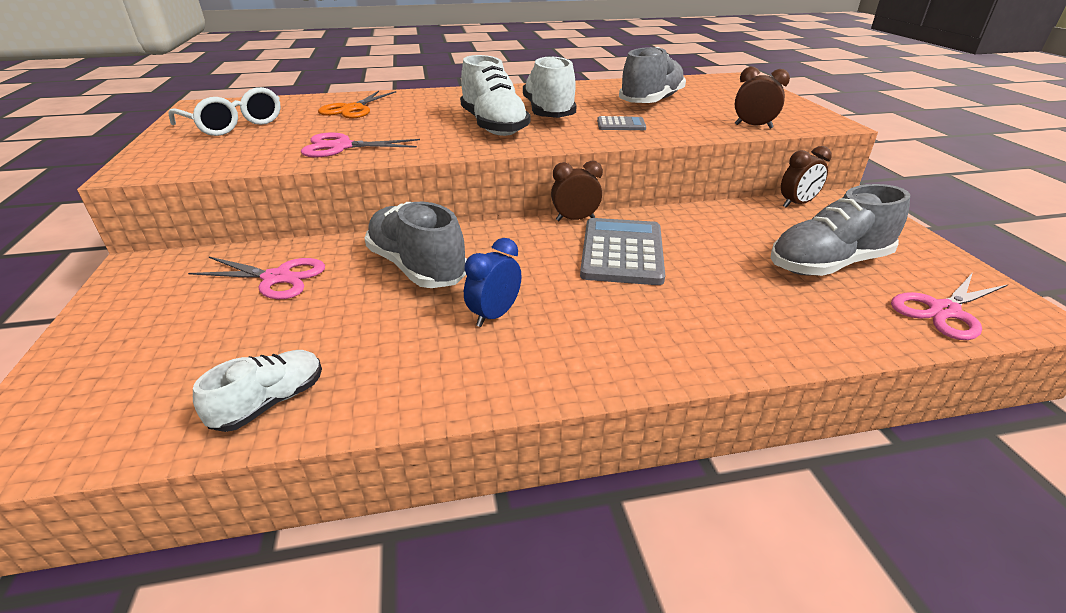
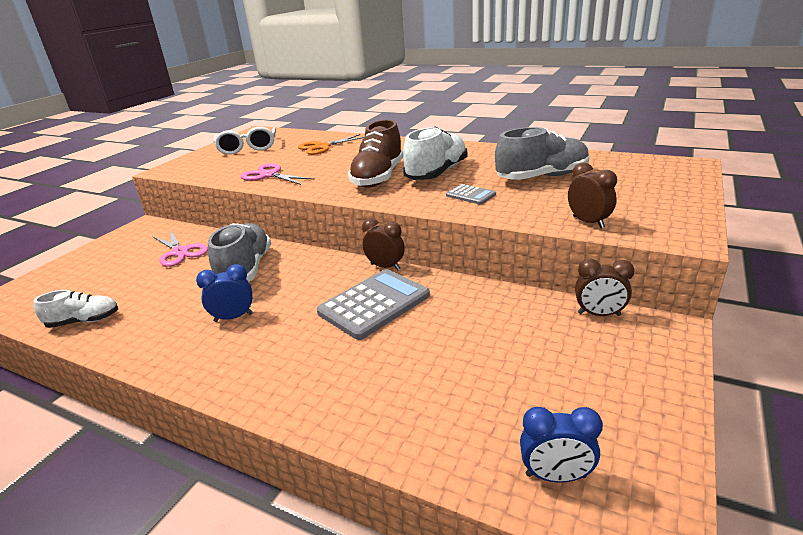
camera: 40 degrees right, 5 degrees down
white shoe [460,55,530,136] -> brown shoe [348,119,403,188]
grey shoe [771,184,910,276] -> none
pink scissors [891,274,1008,340] -> blue clock [520,407,603,483]

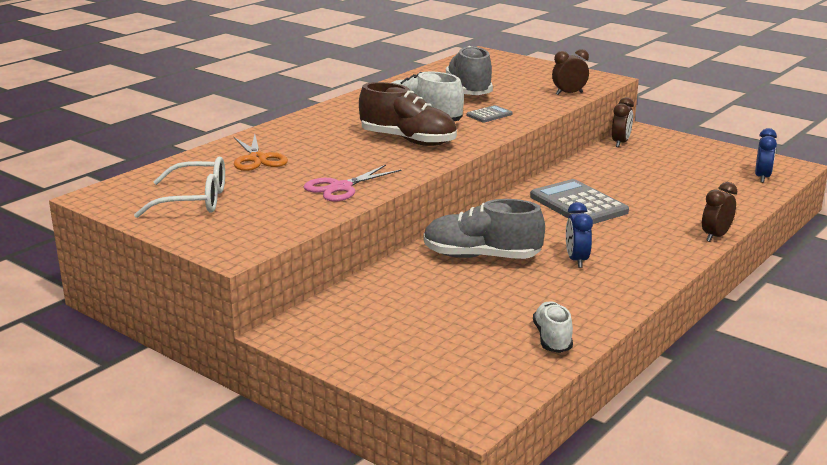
camera: 80 degrees left, 5 degrees down
pink scissors [152,231,208,267] -> none
brown clock [362,218,405,270] -> brown clock moved to [702,182,737,242]

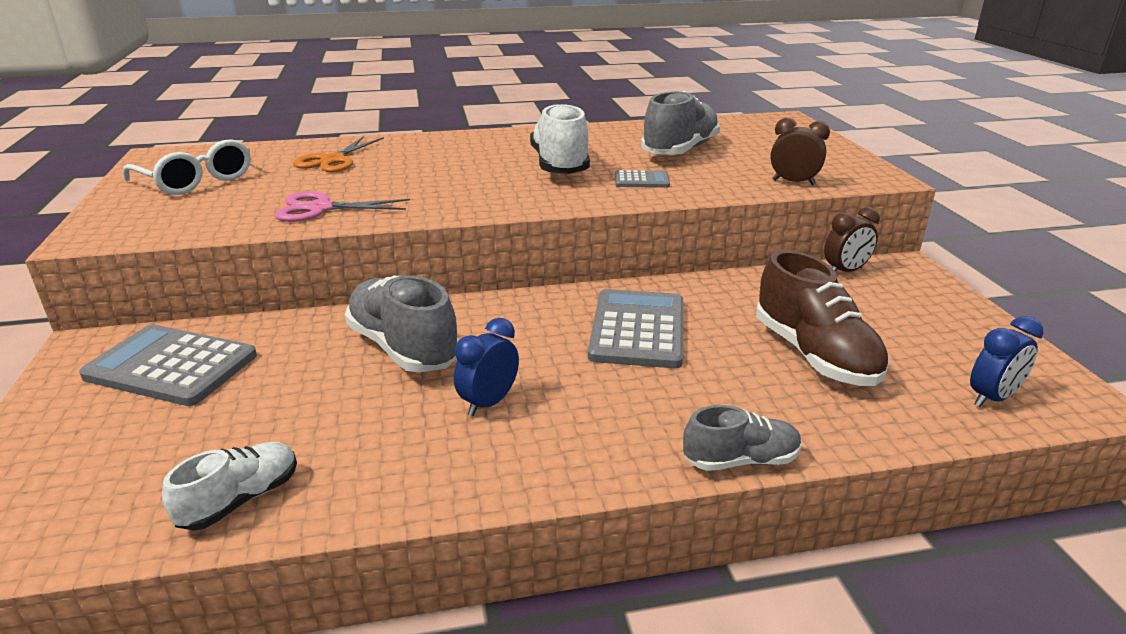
camera: 40 degrees right, 5 degrees up
brown shoe [359,82,457,146] -> brown shoe moved to [756,250,890,386]
brown clock [702,182,737,242] -> grey shoe [683,405,802,471]
none -> grey calculator [79,324,257,406]

